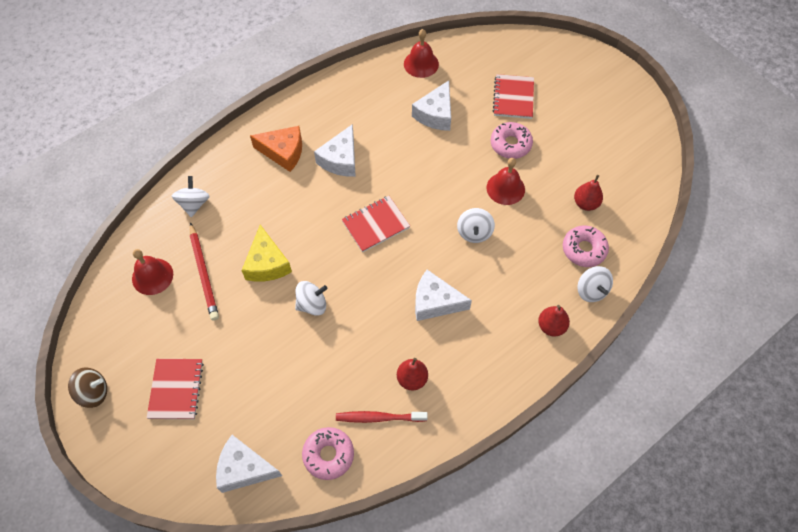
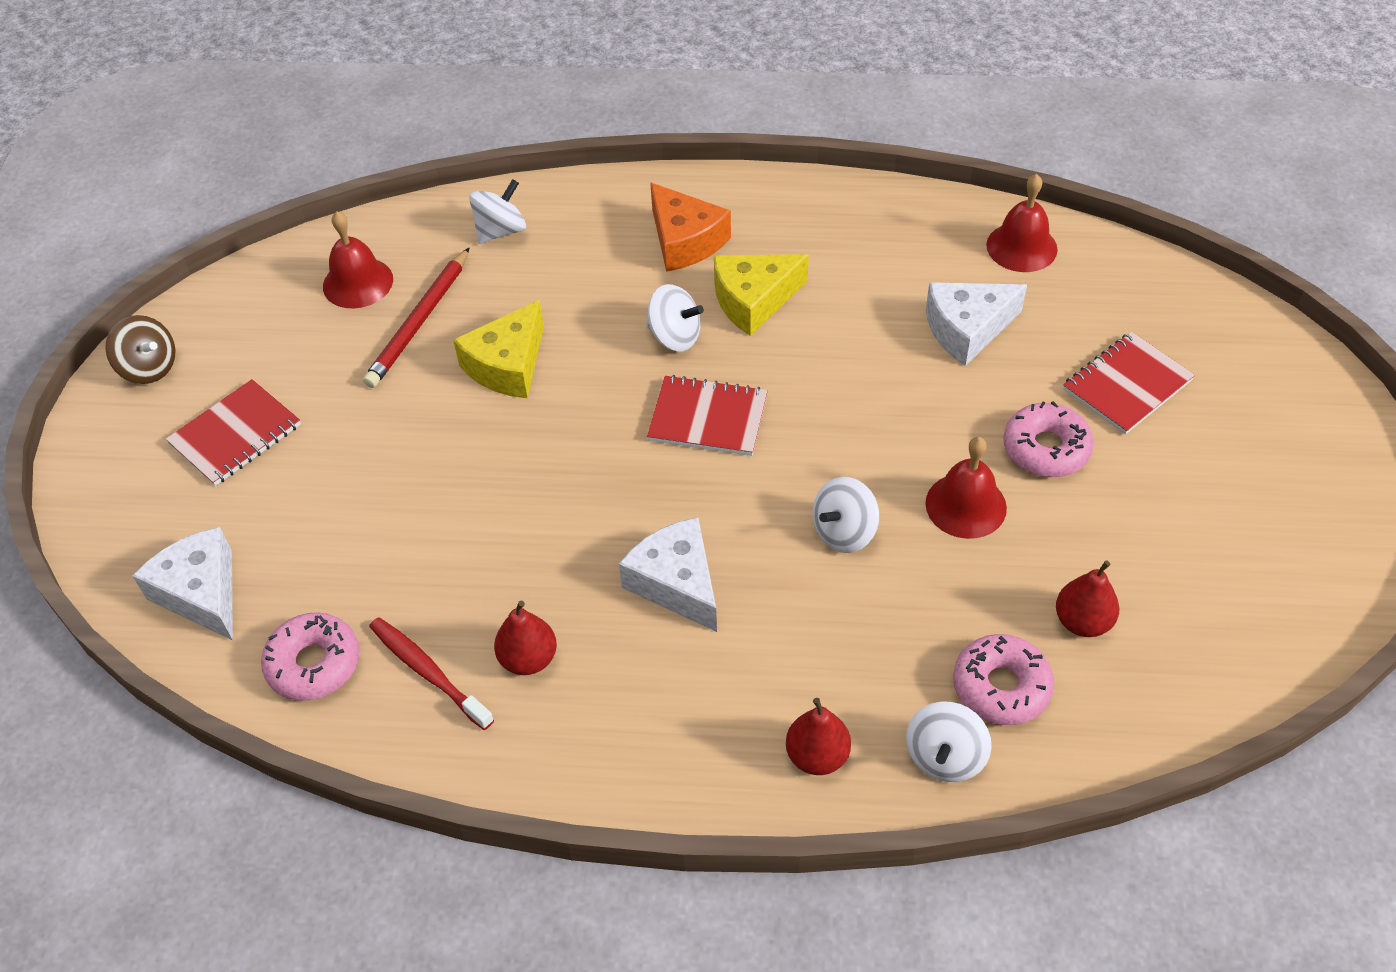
camera: 45 degrees right, 10 degrees down
white spinning top [295,281,328,316] -> white spinning top moved to [647,284,704,351]
white cheese [314,124,356,177] -> yellow cheese [714,254,809,336]

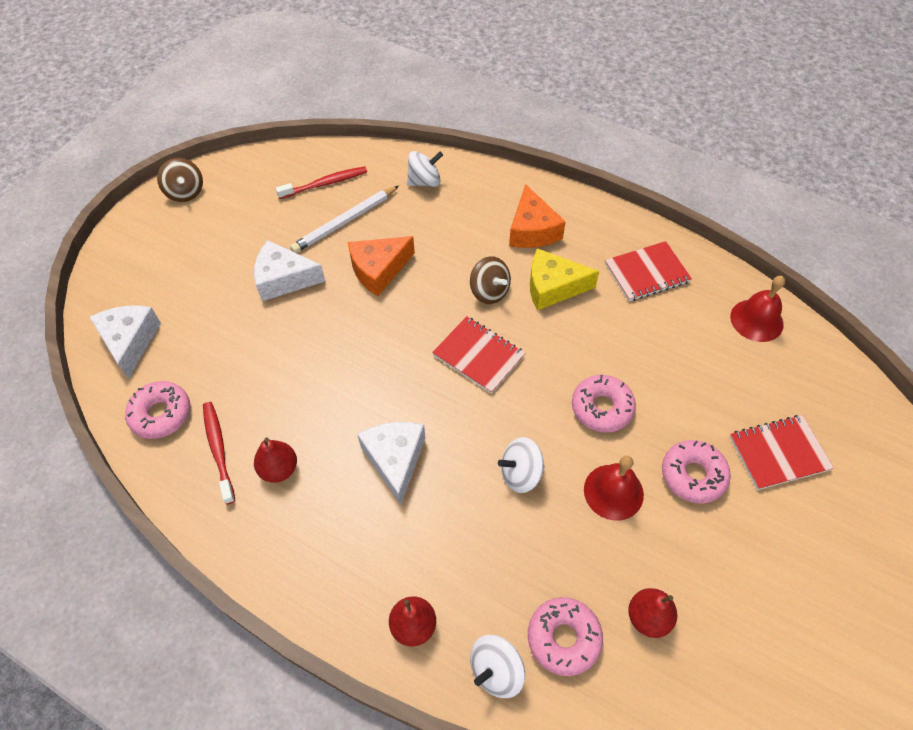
camera: 25 degrees right, 5 degrees up
red notebook [166,379,301,486] -> red notebook moved to [605,241,692,301]
red bell [323,211,393,308] -> red toothbrush [276,166,367,199]
red pencil [363,247,470,388] -> white pencil [290,186,399,253]
yellow cheese [453,300,544,398] -> orange cheese [348,236,415,296]
white spinning top [647,284,704,351] -> brown spinning top [470,256,511,304]
white cheese [926,282,1027,366] -> white cheese moved to [254,240,325,301]
none -> pink donut [572,375,636,433]

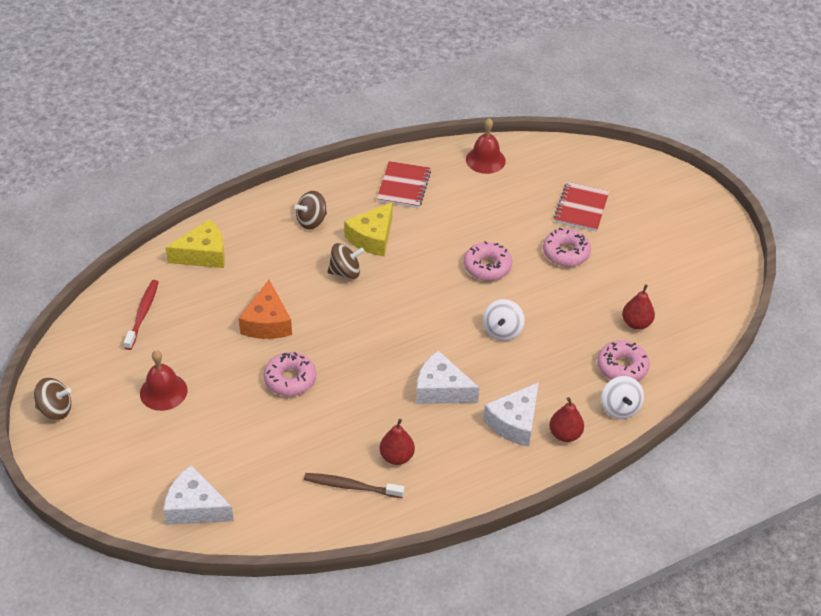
camera: 60 degrees left, 10 degrees down
pink donut [125,381,190,439] -> pink donut moved to [264,352,316,396]
red toothbrush [203,402,235,504] -> brown toothbrush [304,473,405,498]
white cheese [254,240,325,301] -> white cheese moved to [483,382,539,447]
white pencil [290,186,399,253] -> none
white spinning top [407,151,443,187] -> yellow cheese [165,219,225,268]
red notebook [432,316,525,394] -> none
orange cheese [509,184,566,248] -> brown spinning top [295,191,327,229]
red bell [584,456,644,521] -> red bell moved to [140,350,187,411]

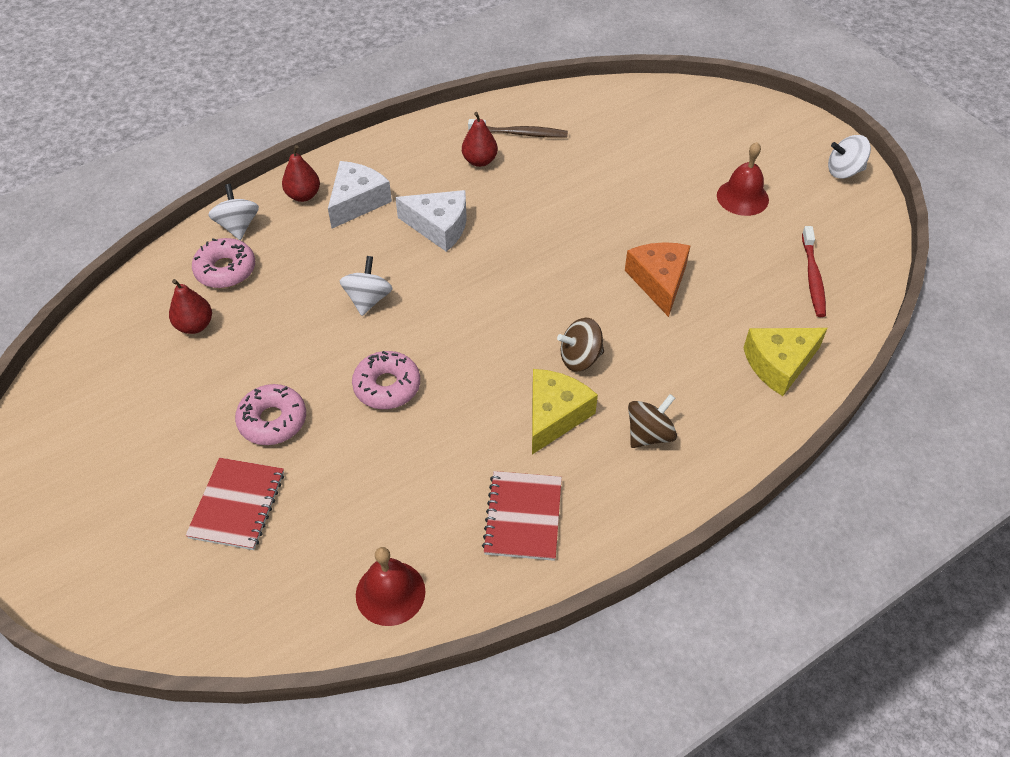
camera: 175 degrees right, 5 degrees up
brown spinning top [34,378,71,420] -> white spinning top [828,135,871,179]
white cheese [163,465,234,525] -> none
pink donut [264,352,316,396] -> none

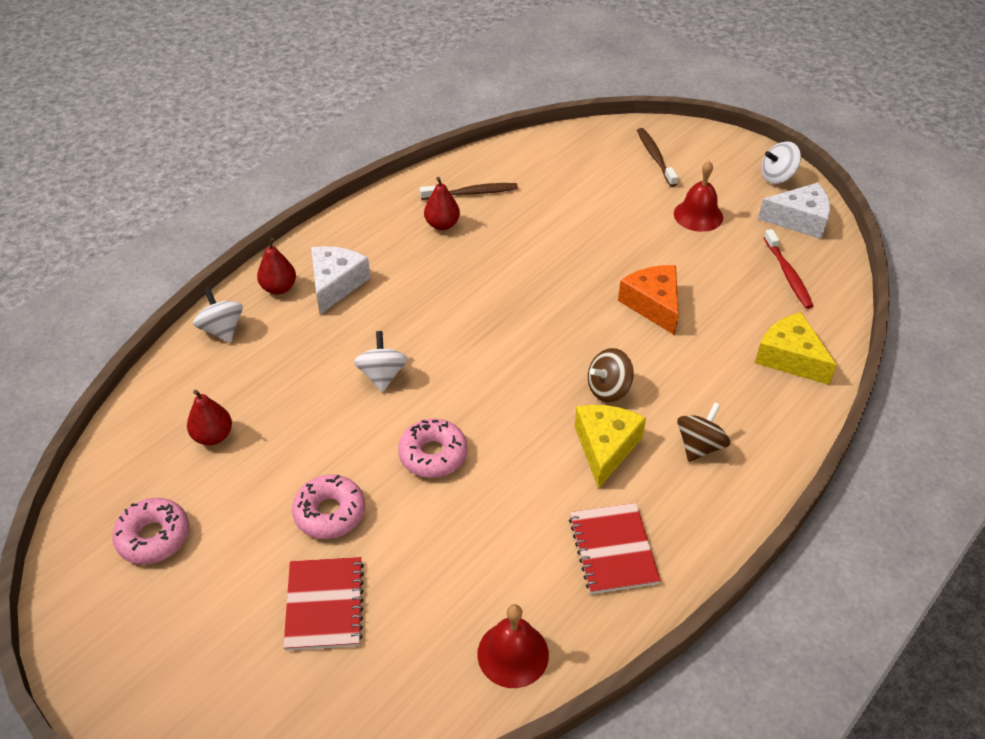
camera: 15 degrees left, 5 degrees down
pink donut [192,238,255,288] -> pink donut moved to [112,498,189,564]
white cheese [395,190,467,252] -> white cheese moved to [758,183,830,239]
yellow cheese [743,328,828,396] -> yellow cheese turned 90 degrees clockwise [755,312,837,385]
none -> brown toothbrush [637,128,678,187]

